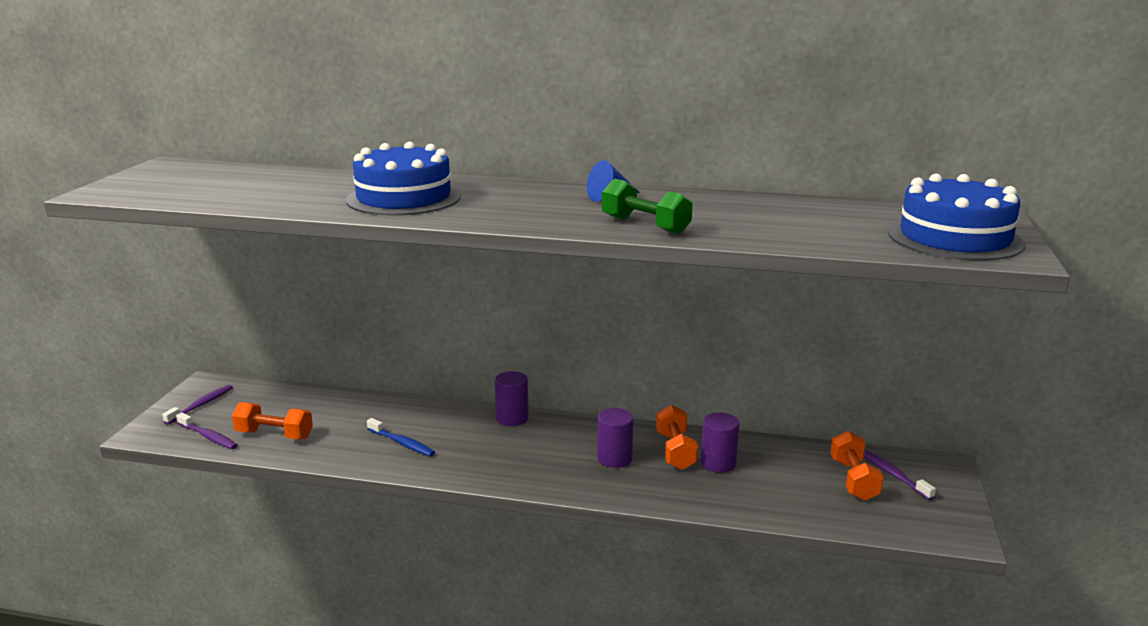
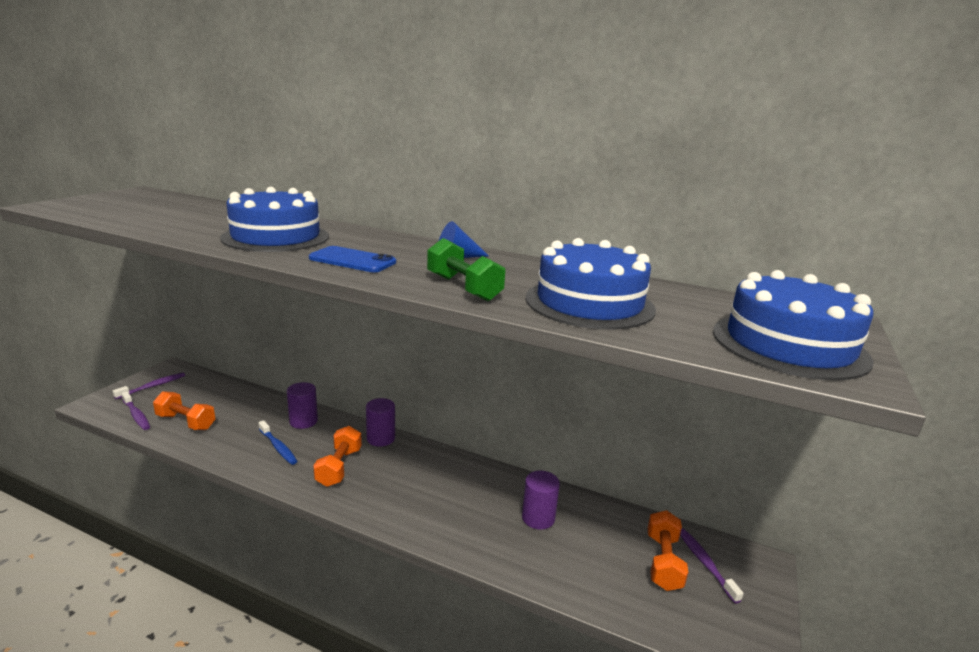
camera: 10 degrees right, 0 degrees up
purple cylinder [597,408,634,468] -> purple cylinder moved to [287,382,318,429]
orange dumbbell [656,405,698,470] -> orange dumbbell moved to [313,426,362,487]
none -> blue phone [309,246,396,272]
none -> blue cake [526,238,656,330]

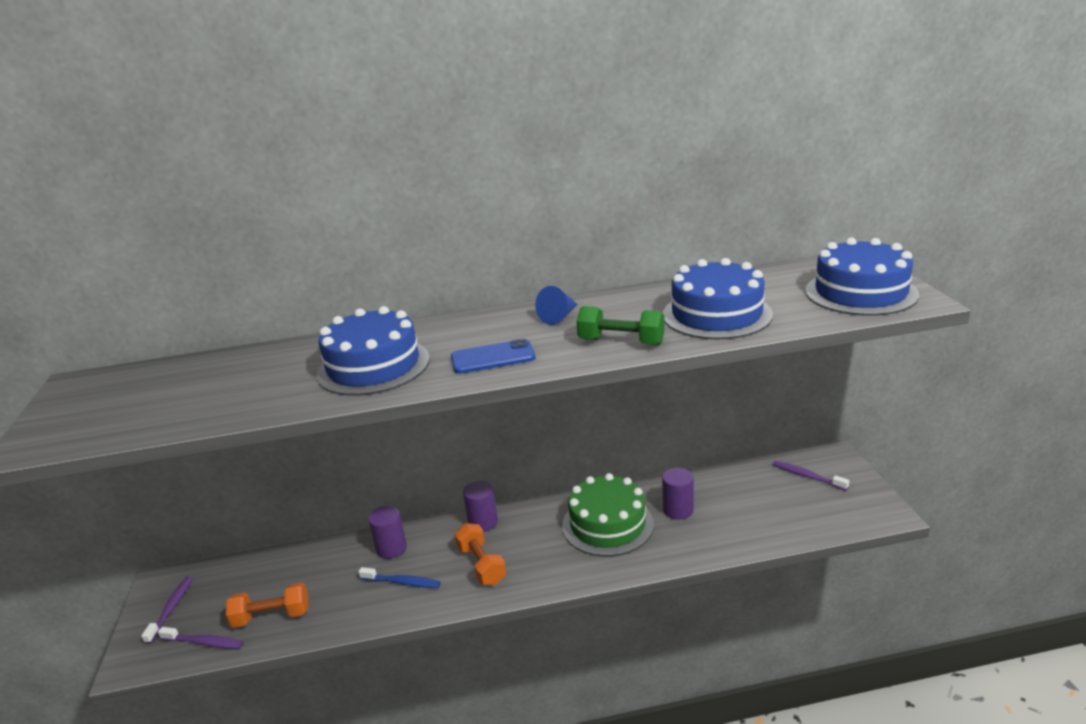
camera: 30 degrees left, 5 degrees up
orange dumbbell [648,510,688,591] -> none
none -> green cake [562,473,654,557]

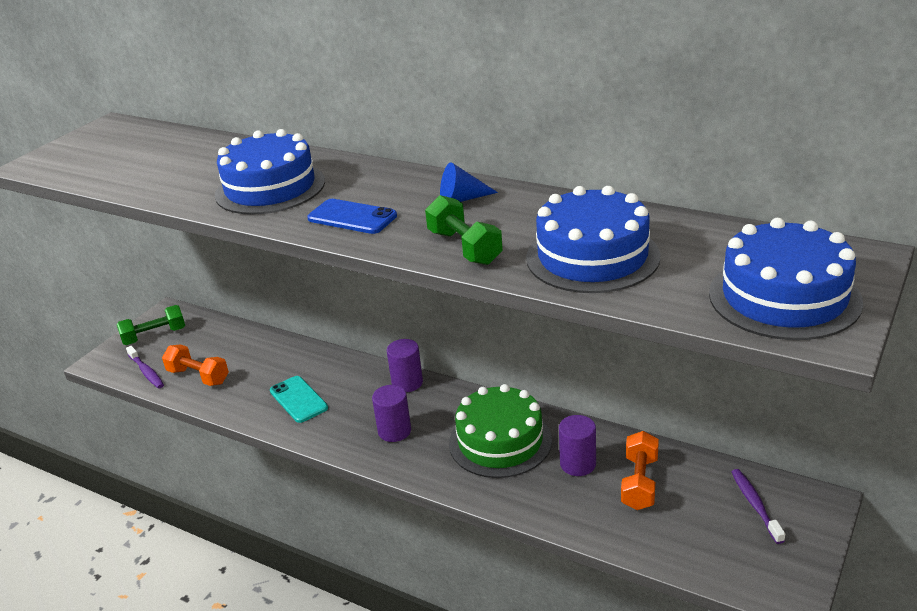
camera: 40 degrees right, 5 degrees up
purple toothbrush [141,576,193,644] -> green dumbbell [117,305,185,345]
blue toothbrush [359,567,441,588] -> turquoise phone [270,376,328,423]
purple cylinder [368,506,407,559] -> purple cylinder moved to [372,385,411,442]
orange dumbbell [454,523,506,585] -> orange dumbbell moved to [621,431,659,510]

